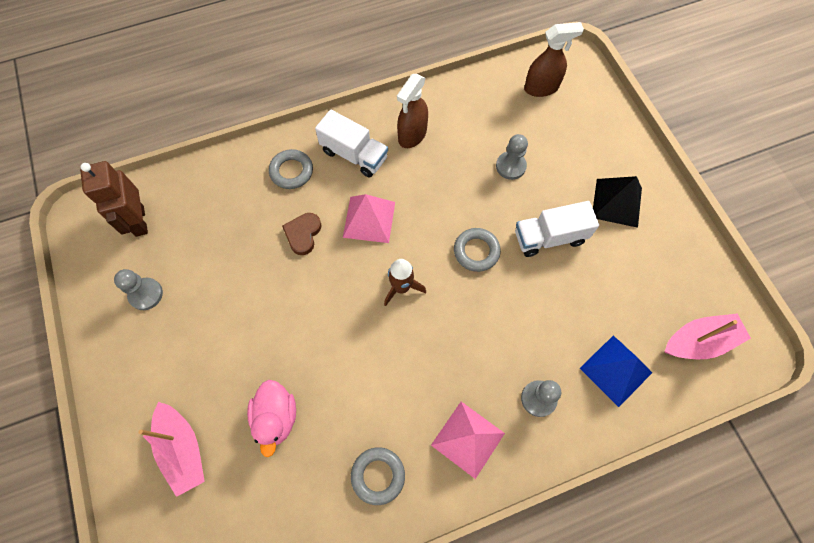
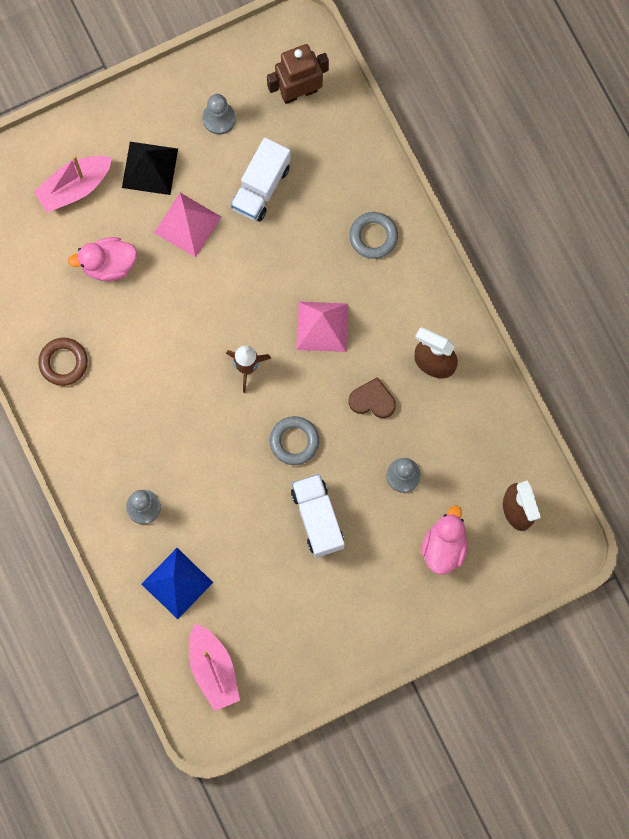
camera: 85 degrees right, 10 degrees up
brown heart [282,213,322,255] -> brown heart moved to [349,377,396,418]
white truck [315,109,388,178] -> white truck moved to [231,137,291,221]
grey ring [351,447,405,505] -> brown ring [38,338,88,386]
pink pyramid [431,402,505,479] -> pink pyramid moved to [154,193,222,258]
black pyramid [593,176,642,228] -> black pyramid moved to [122,142,178,195]
none -> pink duck [421,505,468,575]

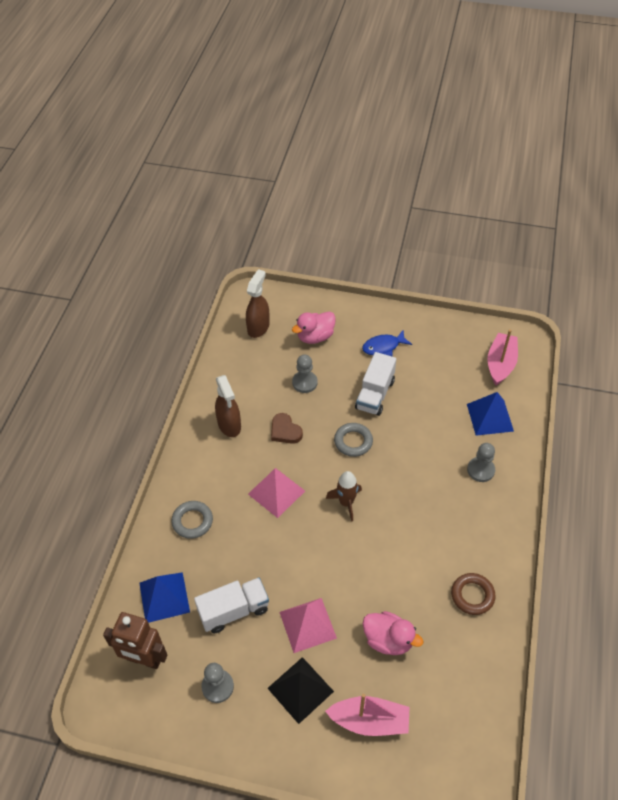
camera: 140 degrees left, 25 degrees down
none -> blue pyramid [139,572,190,623]
none -> blue fish [362,330,412,356]

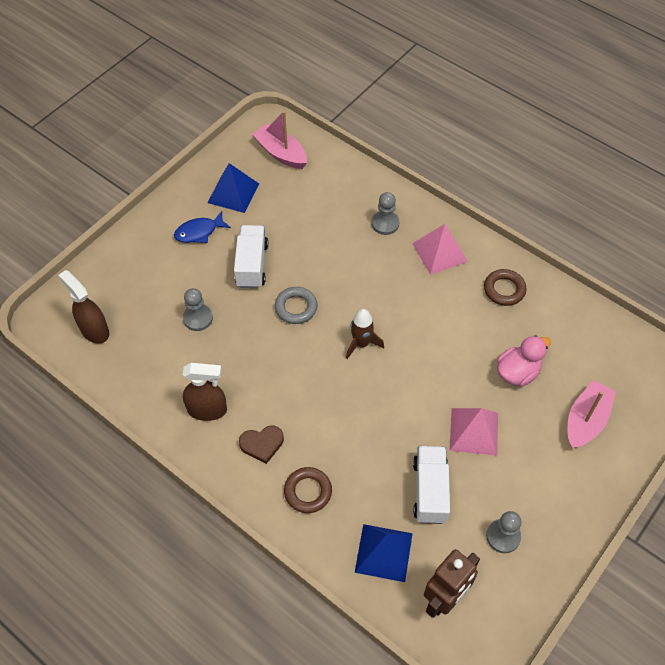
camera: 65 degrees left, 5 degrees up
grey ring [171,501,213,539] -> brown ring [284,467,332,513]
pink pyramid [248,468,305,518] -> pink pyramid moved to [412,224,468,275]
black pyramid [267,657,334,724] -> none
brown heart [271,413,303,444] -> brown heart moved to [239,426,284,464]
pink duck [292,311,336,344] -> none
white truck [355,352,396,416] -> white truck turned 135 degrees counterclockwise [234,225,268,289]
blue fish [362,330,412,356] -> blue fish turned 60 degrees clockwise [174,211,231,243]
blue pyramid [467,392,514,436] -> blue pyramid moved to [208,163,259,213]

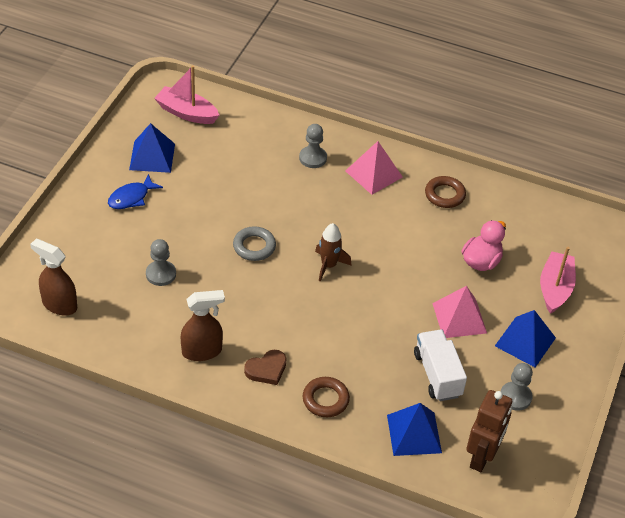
camera: 20 degrees left, 10 degrees down
white truck [234,225,268,289] -> none
none -> blue pyramid [495,310,556,367]

